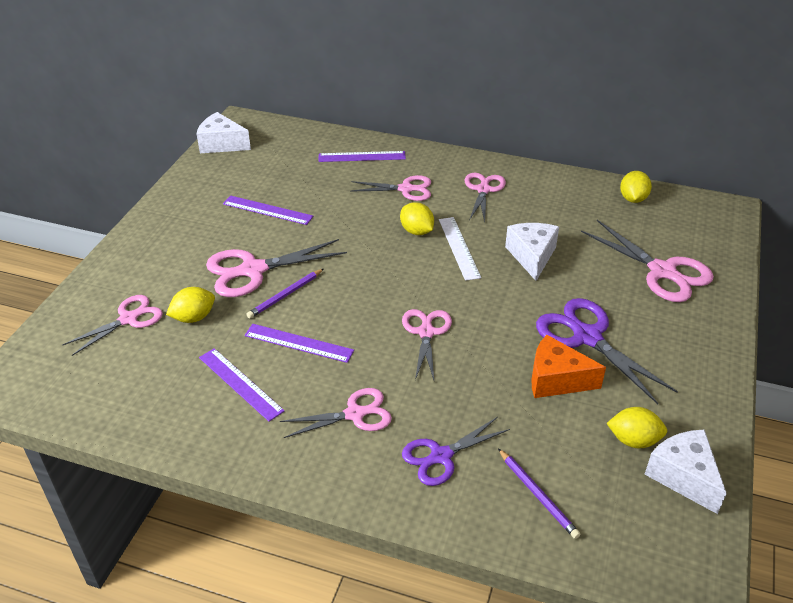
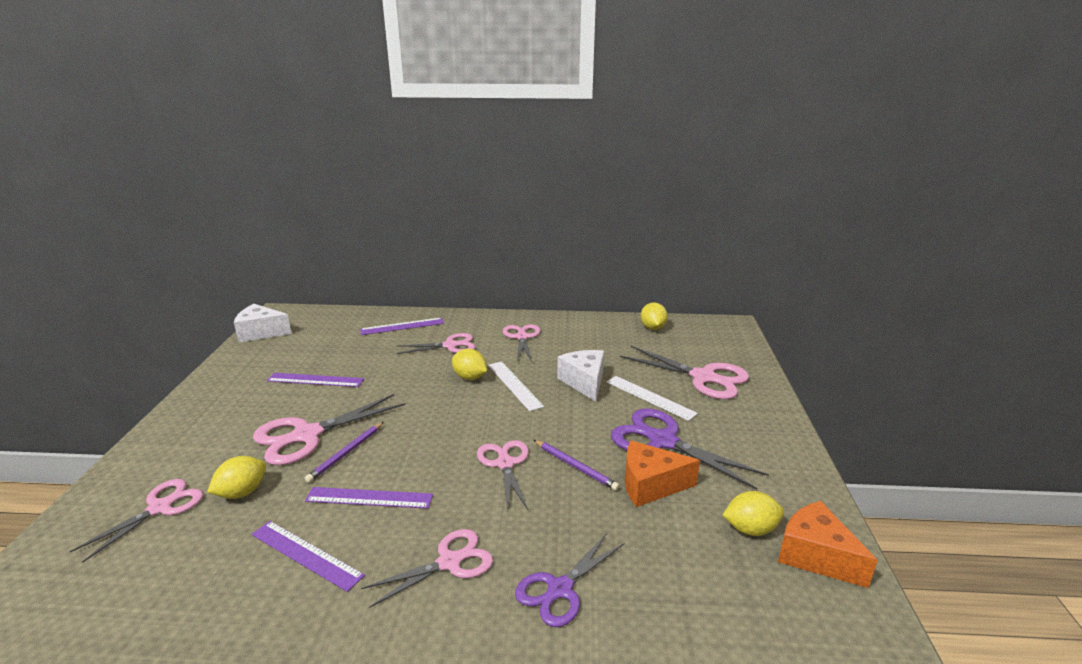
camera: 15 degrees left, 15 degrees down
purple pencil [498,448,581,539] -> purple pencil moved to [534,440,620,491]
white cheese [644,430,727,514] -> orange cheese [778,501,878,588]
none -> white ruler [607,376,698,421]

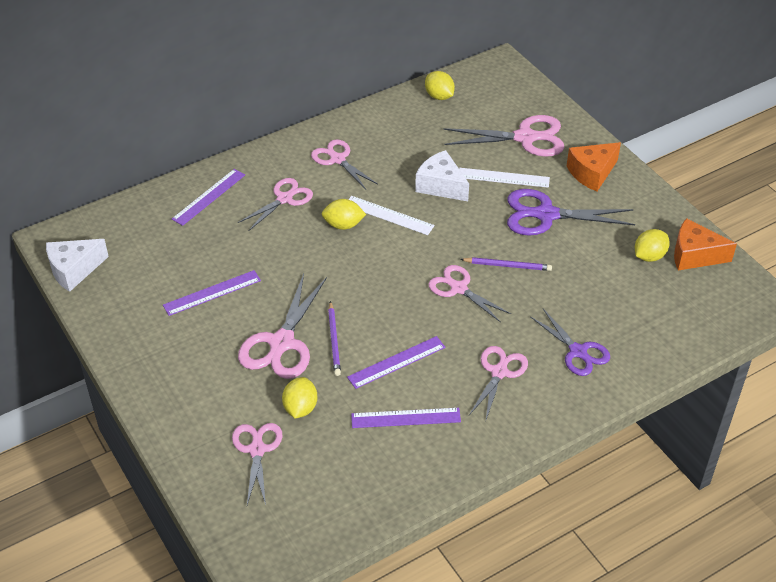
camera: 35 degrees left, 20 degrees up
purple scissors [515,533,625,627] -> purple scissors turned 45 degrees counterclockwise [530,309,610,376]
orange cheese [625,441,700,507] -> orange cheese moved to [567,142,621,191]

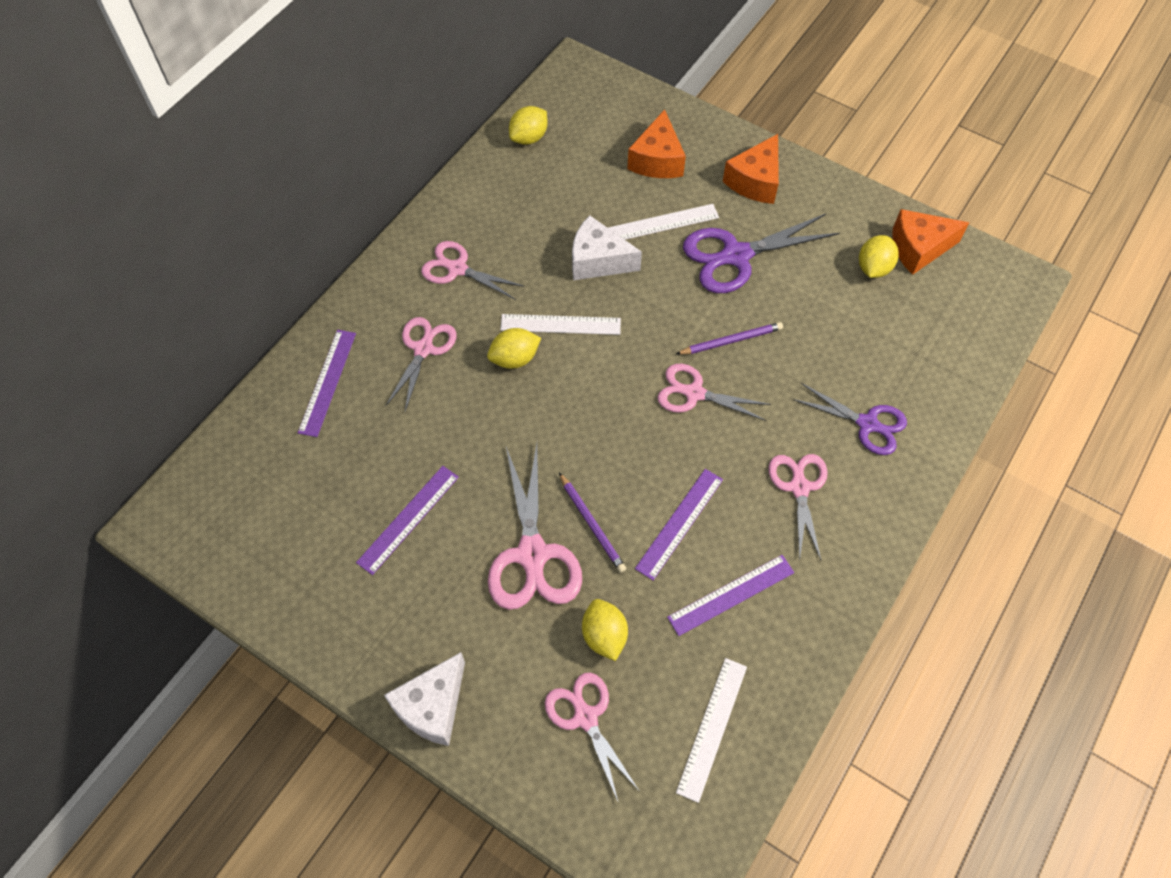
camera: 25 degrees left, 15 degrees up
white cheese [46,239,109,292] -> white cheese moved to [384,652,465,746]
yellow lemon [425,71,455,100] -> yellow lemon turned 75 degrees counterclockwise [509,106,548,145]
pink scissors [443,115,564,157] -> orange cheese [627,109,686,178]
none -> white ruler [676,658,747,803]

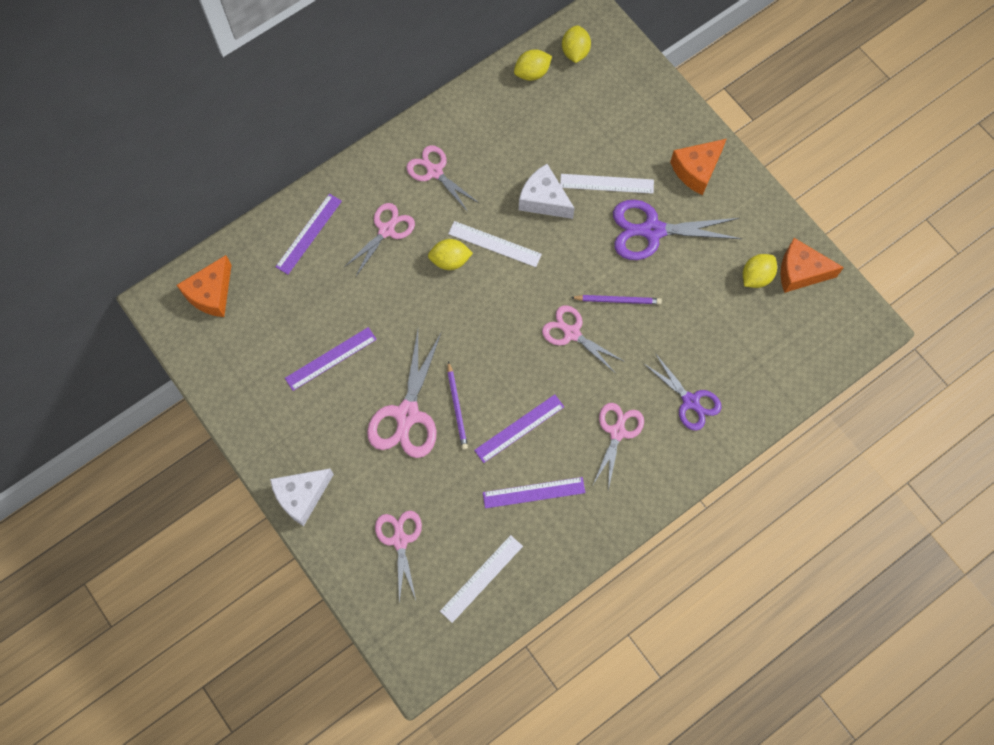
camera: 20 degrees right, 10 degrees up
yellow lemon [582,599,628,661] -> yellow lemon moved to [562,25,591,63]
orange cheese [627,109,686,178] -> orange cheese moved to [177,255,232,317]

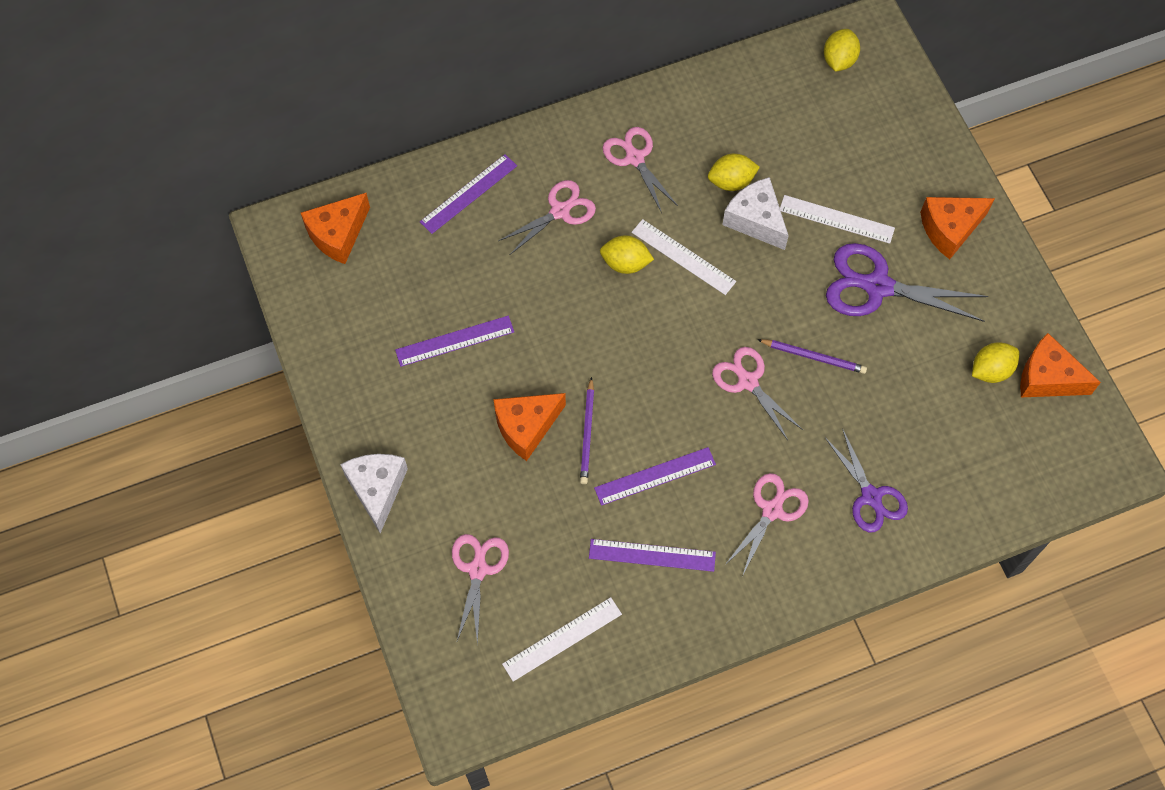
camera: 15 degrees right, 5 degrees down
white cheese [270,469,334,526] -> white cheese turned 105 degrees clockwise [340,454,408,533]
pink scissors [367,330,441,458] -> orange cheese [493,393,566,461]
yellow lemon [514,49,552,81] -> yellow lemon moved to [708,154,760,191]

